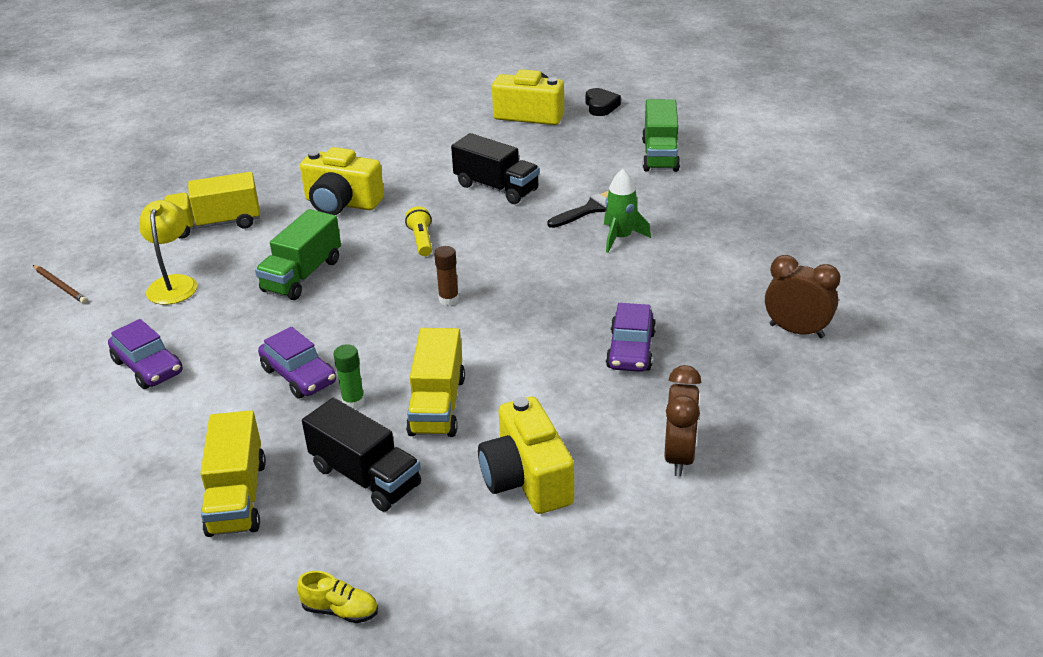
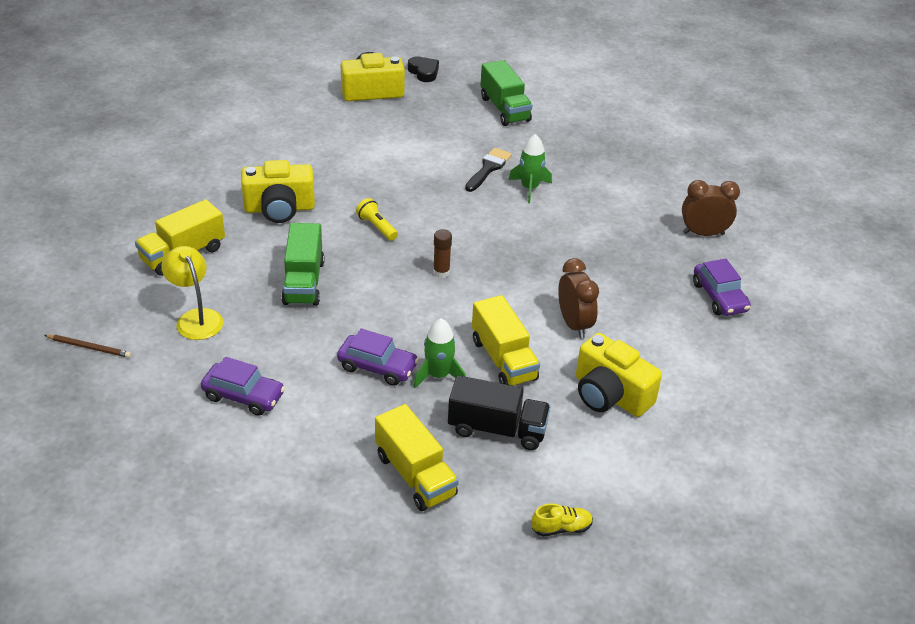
camera: 30 degrees left, 5 degrees up
green glue stick [334,344,365,409] -> green rocket [413,318,466,388]
black truck [451,133,540,204] -> none
purple car [606,303,656,372] -> purple car moved to [693,258,751,316]
brown clock [664,365,701,477] -> brown clock moved to [558,258,599,338]

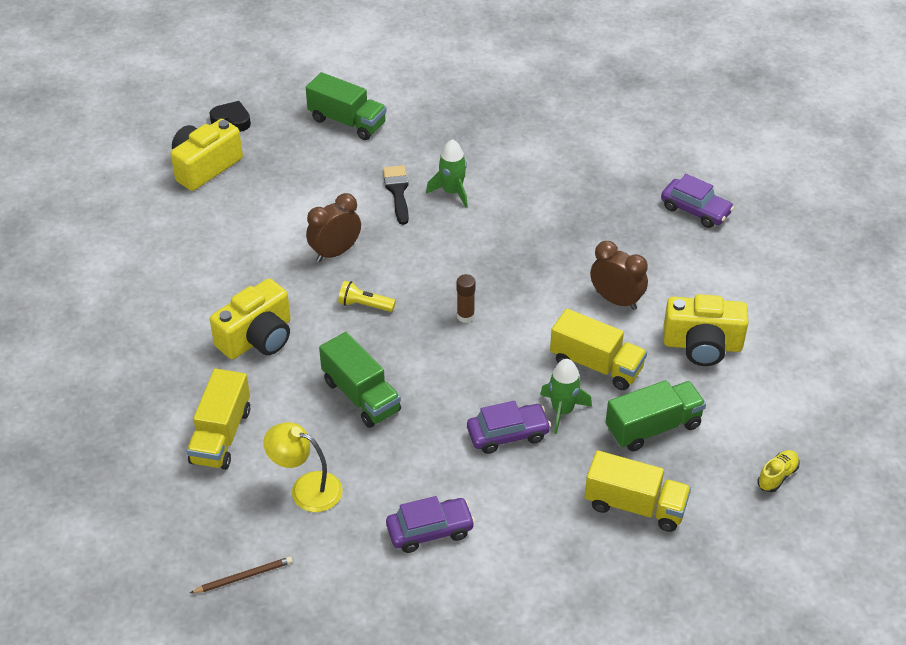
camera: 35 degrees left, 5 degrees up
black truck [448,375,551,450] -> green truck [605,380,706,451]
brown clock [682,180,740,236] -> brown clock moved to [306,193,361,262]

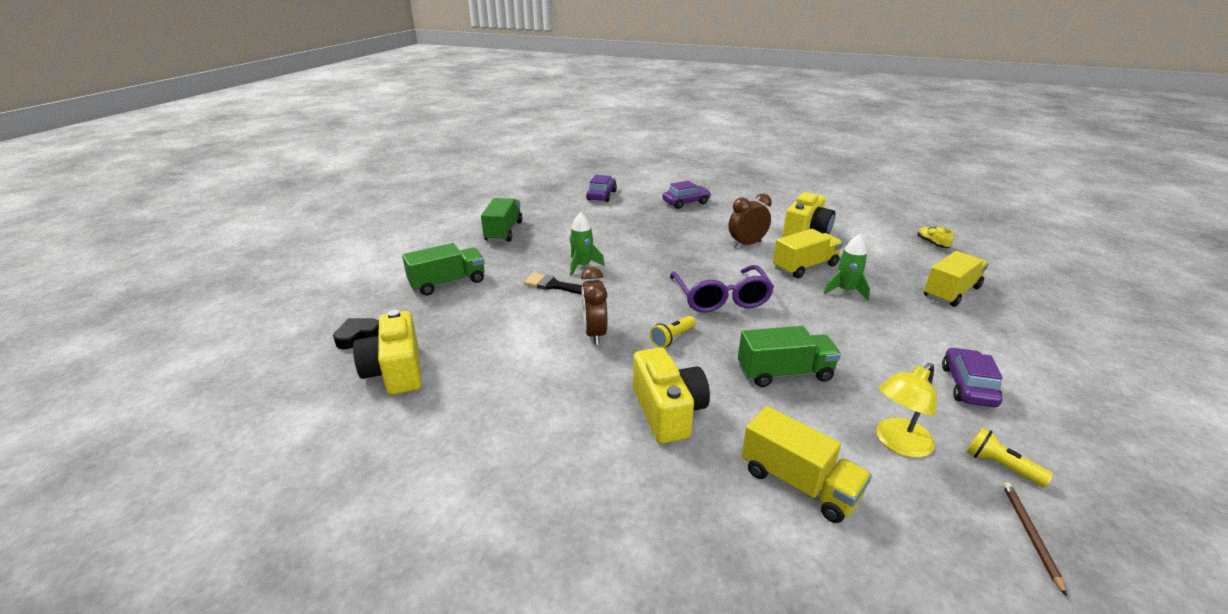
camera: 60 degrees left, 15 degrees down
brown glue stick [457,274,476,323] -> purple glasses [670,265,774,312]
purple car [467,401,551,454] -> purple car moved to [586,175,617,202]
green truck [605,380,706,451] -> green truck moved to [481,198,523,242]
none -> yellow flashlight [966,427,1053,487]

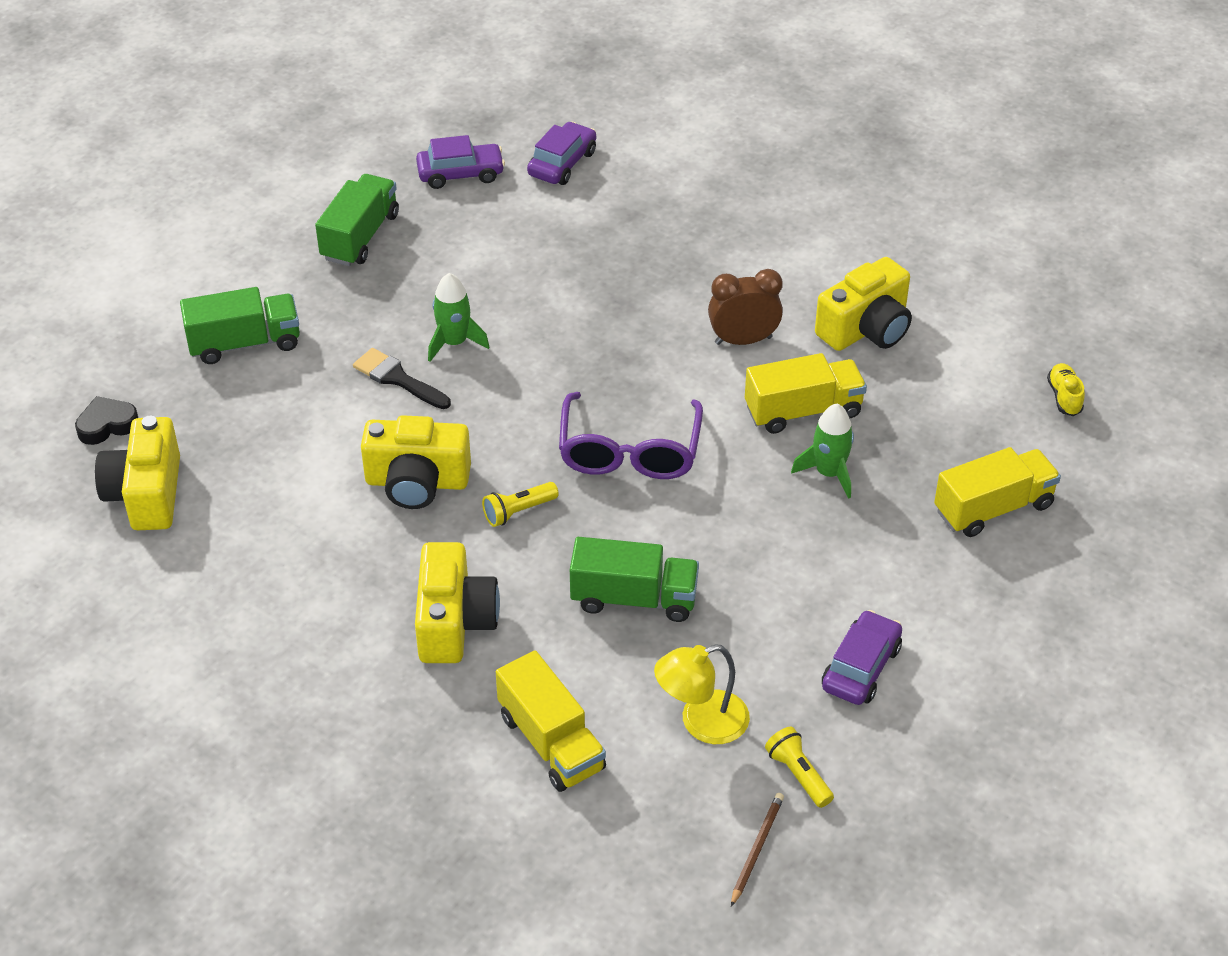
camera: 15 degrees right, 15 degrees up
brown clock [581,267,607,345] -> yellow camera [361,415,471,509]
purple car [663,181,711,209] -> purple car moved to [416,135,505,189]

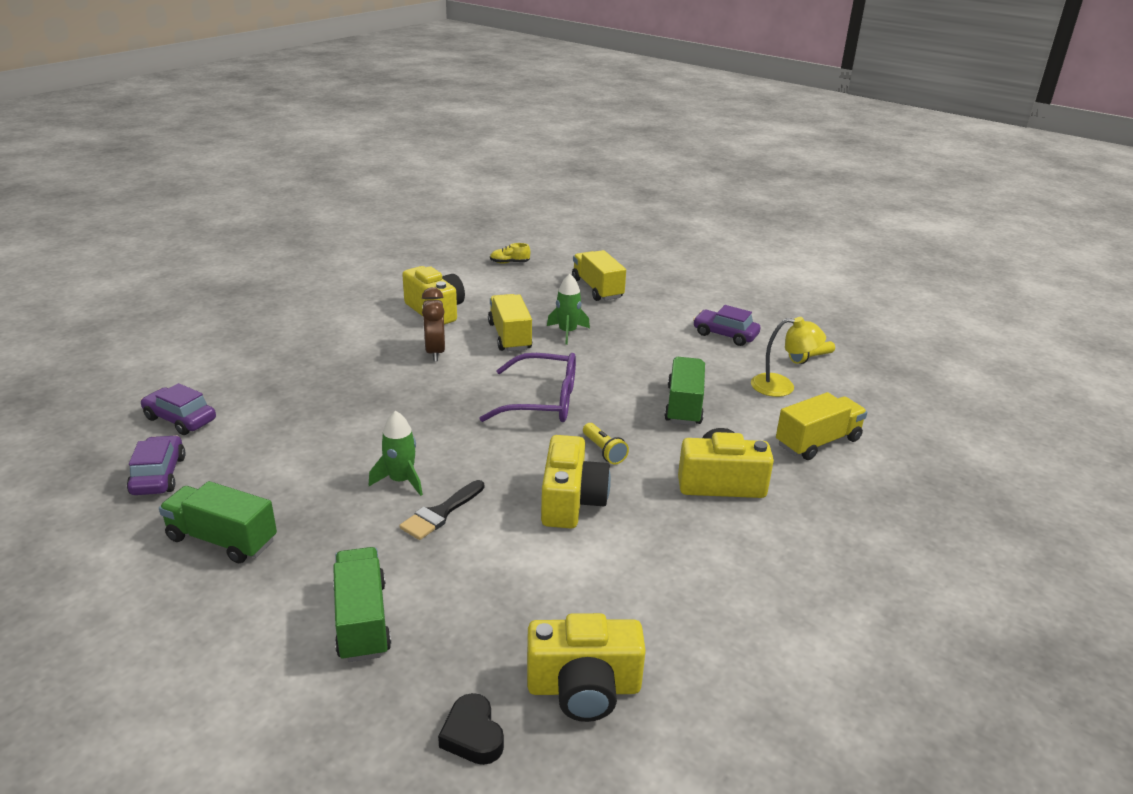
camera: 90 degrees left, 15 degrees down
yellow lamp [654,644,750,744] -> yellow lamp turned 60 degrees counterclockwise [751,317,826,397]
brown pencil [731,793,784,907] -> none

